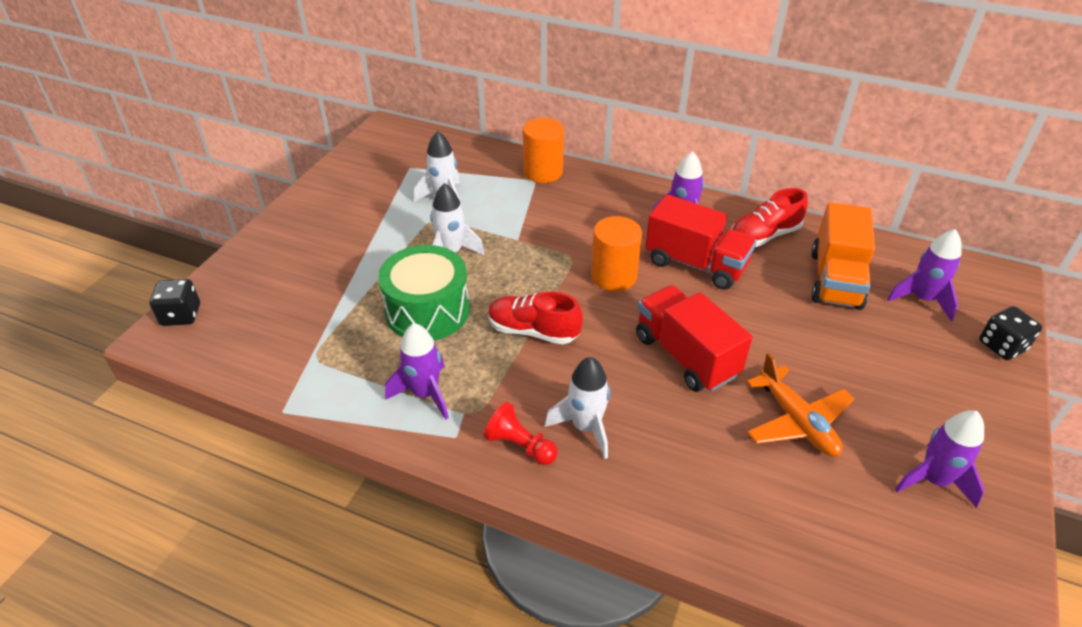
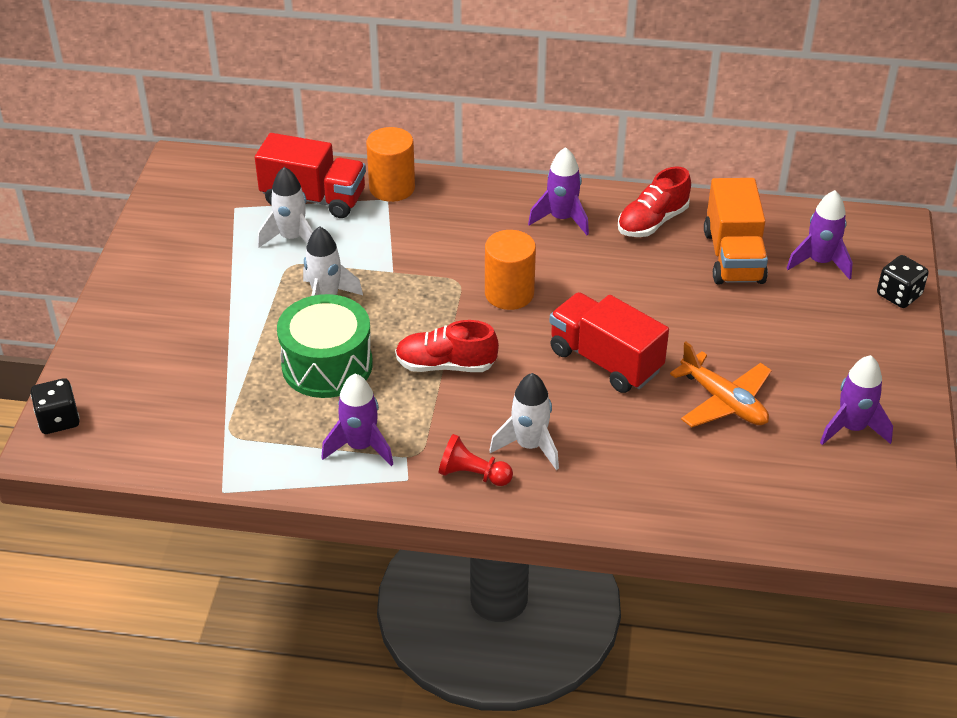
camera: 15 degrees left, 0 degrees up
red truck [645,194,757,290] -> red truck moved to [255,133,366,218]

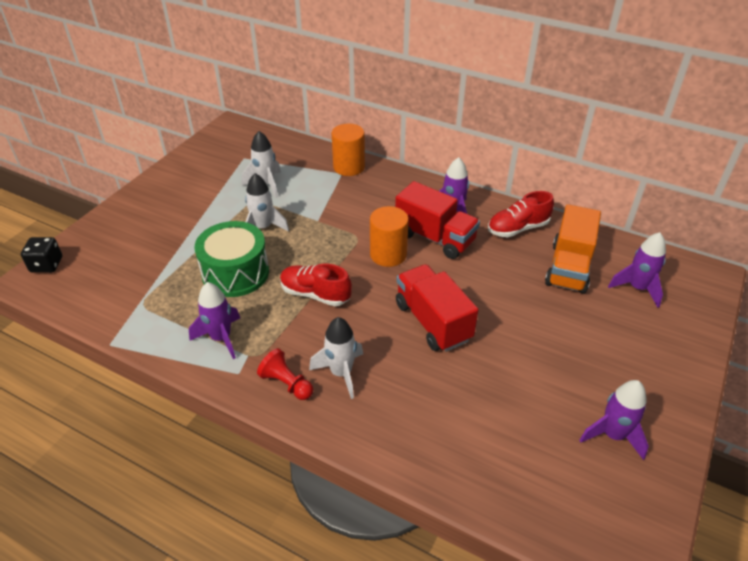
camera: 20 degrees right, 0 degrees up
red truck [255,133,366,218] -> red truck moved to [395,181,480,259]
orange plane [670,342,772,427] -> none
black dice [877,255,929,308] -> none

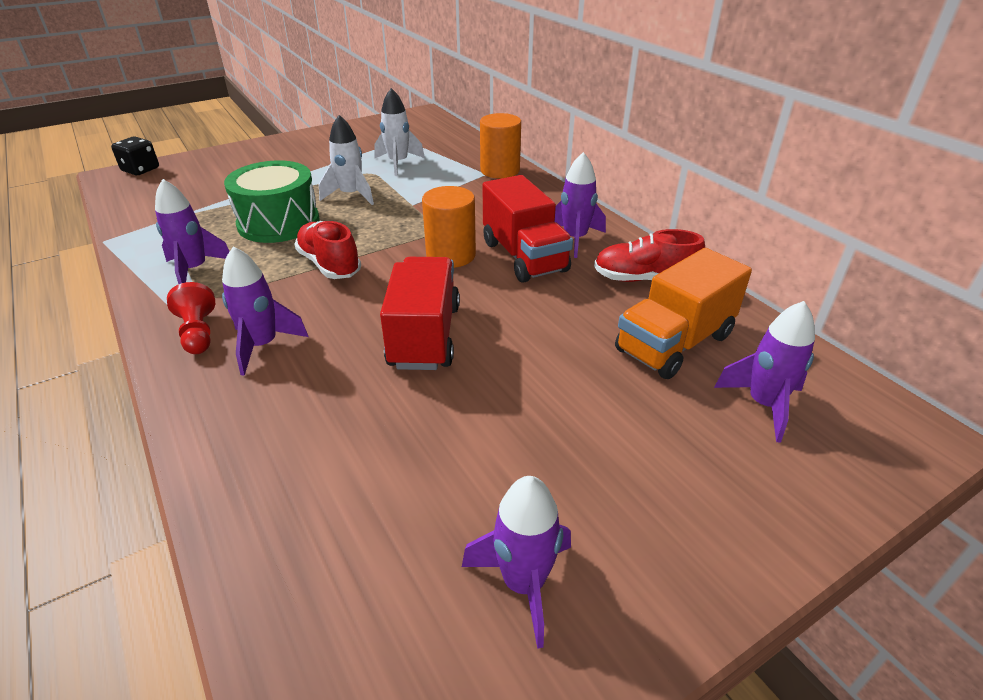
camera: 30 degrees right, 5 degrees down
white rocket [309,317,363,399] -> purple rocket [222,246,308,376]

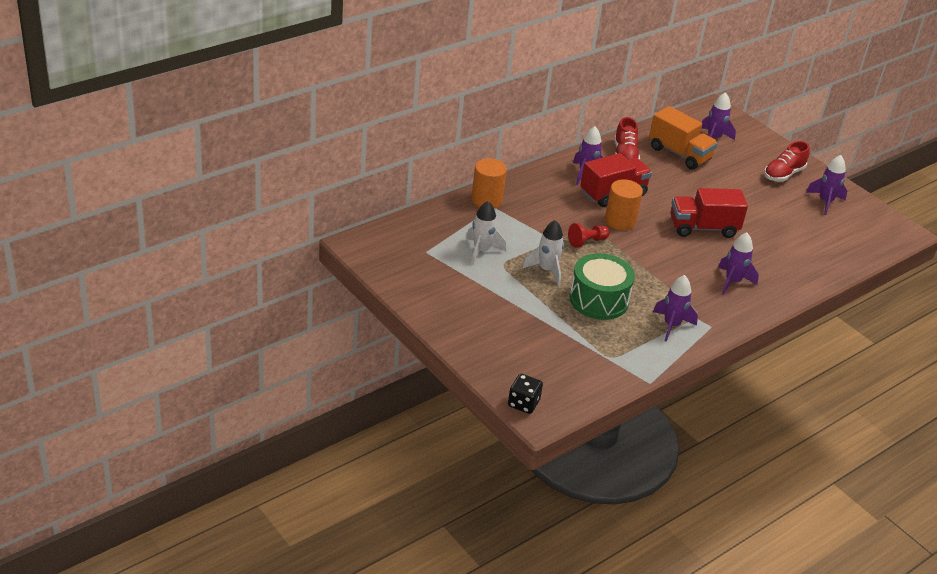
camera: 100 degrees left, 0 degrees up
red pawn [167,282,215,354] -> red pawn moved to [568,223,610,248]
red shoe [294,221,361,279] -> red shoe moved to [764,141,810,181]

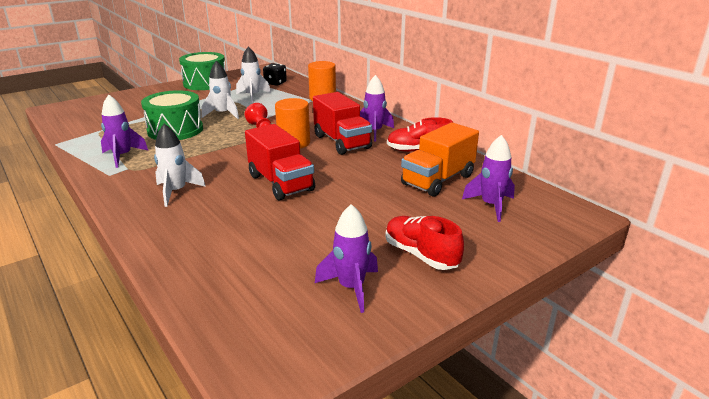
camera: 95 degrees right, 10 degrees down
black dice [508,374,543,414] -> black dice moved to [263,63,287,86]
red truck [670,188,748,238] -> red truck turned 150 degrees clockwise [245,124,315,200]
purple rocket [718,233,759,295] -> white rocket [154,124,206,207]
none -> green drum [179,52,225,90]

